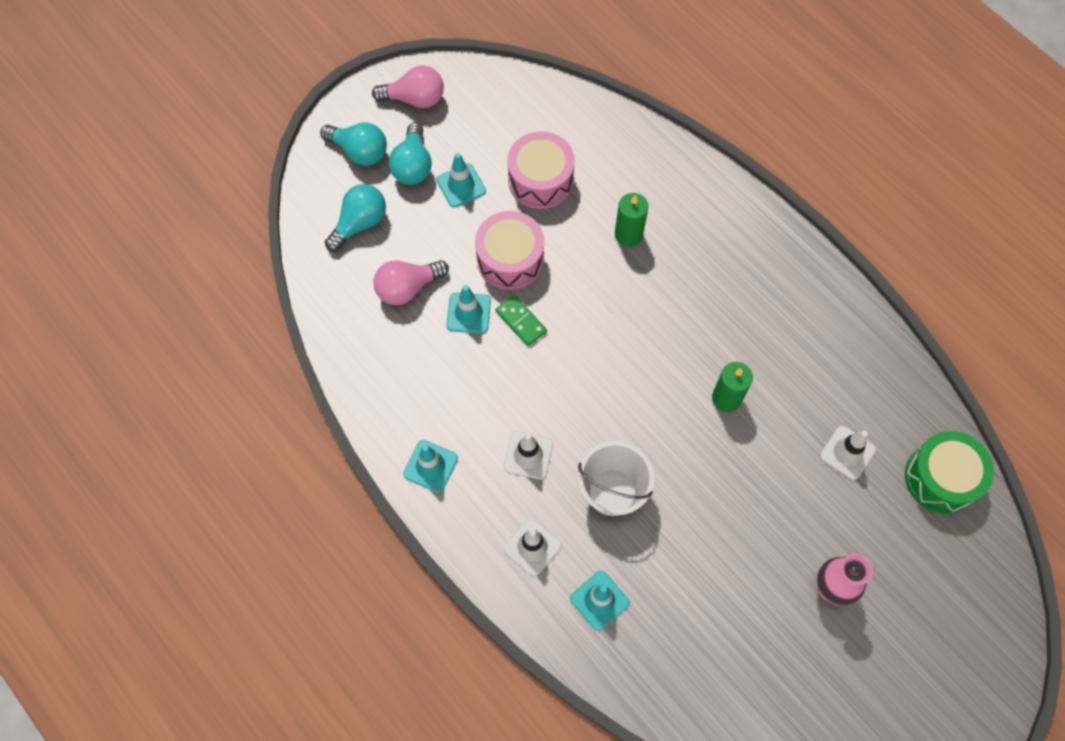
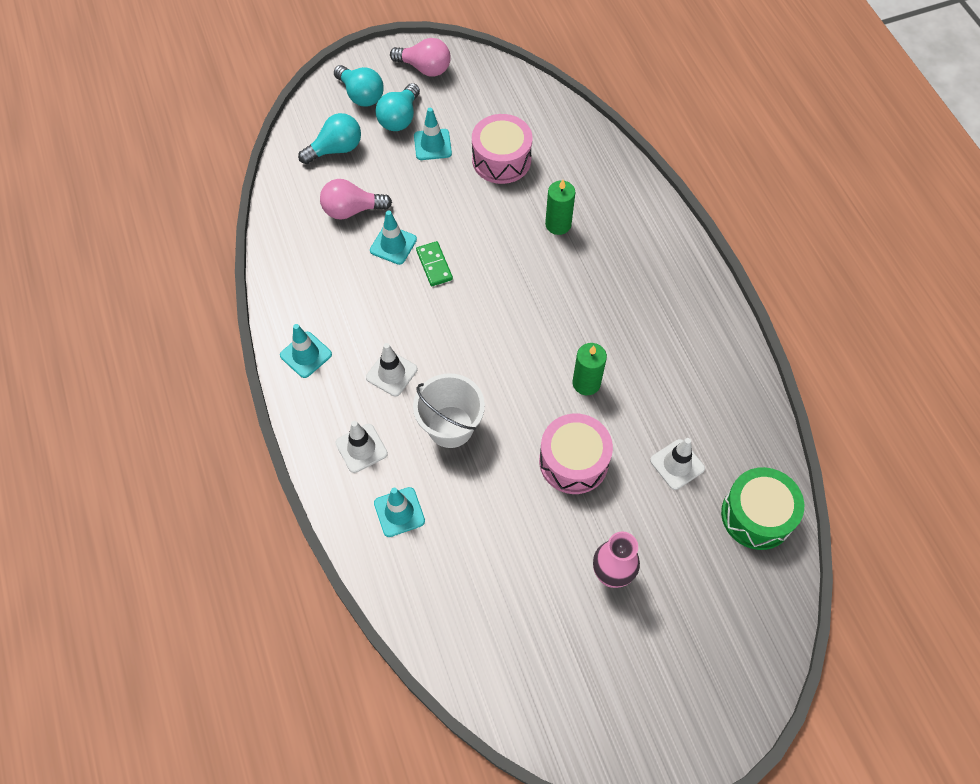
camera: 20 degrees right, 5 degrees down
pink drum [475,211,544,290] -> pink drum moved to [539,414,613,494]

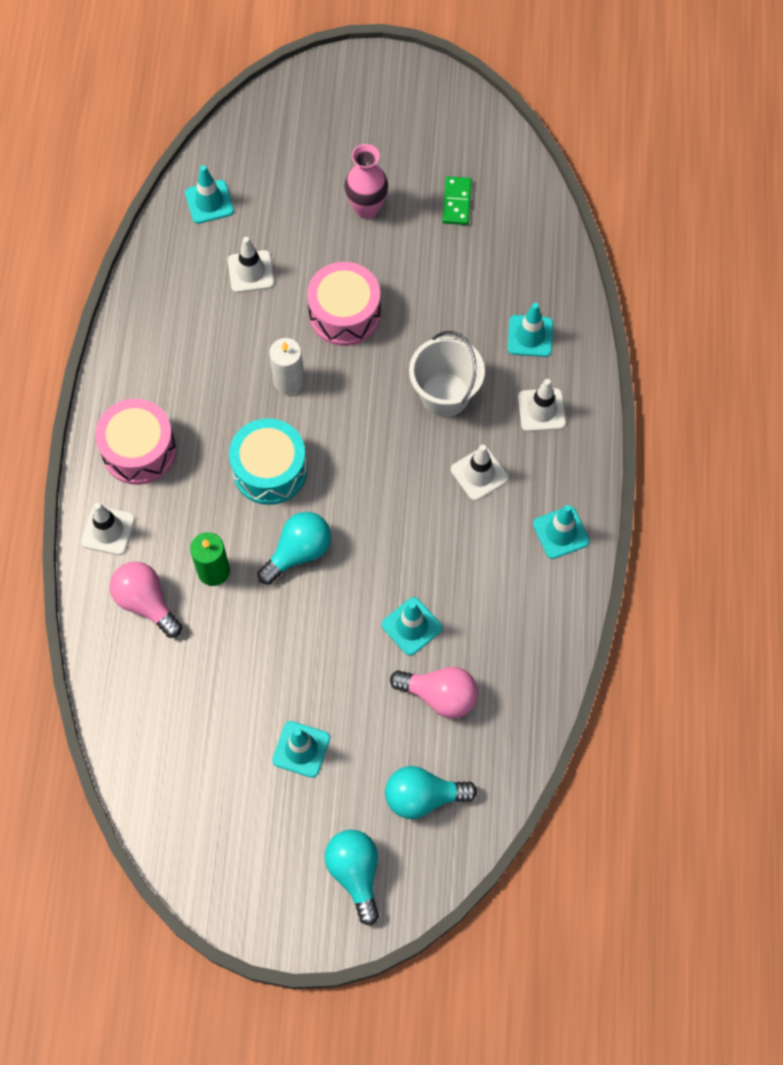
camera: 155 degrees left, 5 degrees up
turquoise light bulb [375,83,420,131] -> turquoise light bulb moved to [257,512,331,585]
pink light bulb [390,38,451,77] -> pink light bulb moved to [110,562,182,638]
green domino [416,241,453,286] -> green domino moved to [442,176,472,225]
pink drum [472,114,532,184] -> pink drum moved to [95,399,176,485]
green candle [572,343,607,395] -> white candle [269,338,305,395]
green drum [721,467,804,550] -> turquoise traffic cone [185,165,234,224]
none -> white traffic cone [81,503,135,555]
none -> turquoise drum [229,418,307,505]

